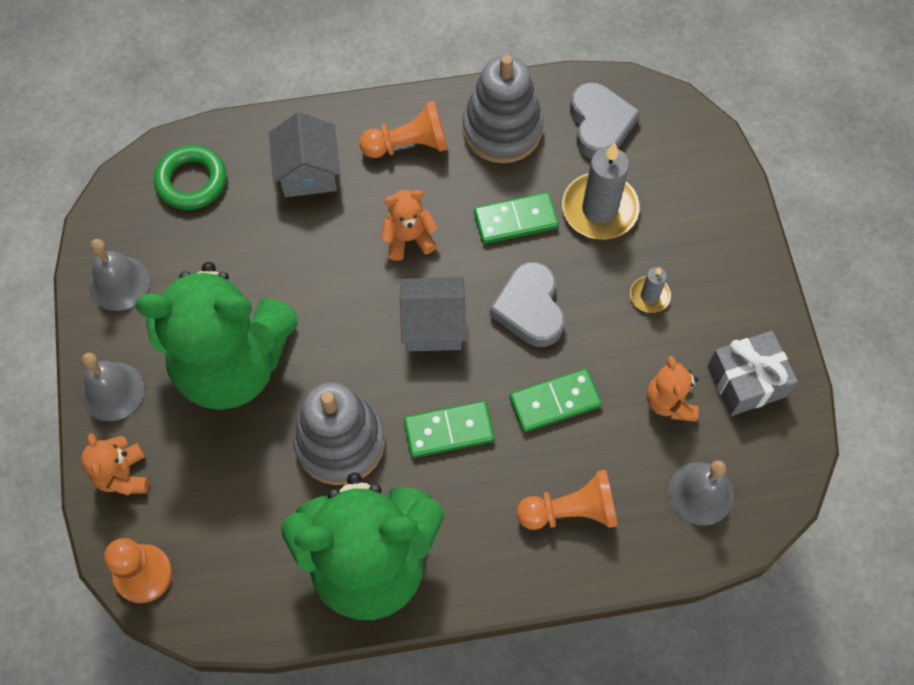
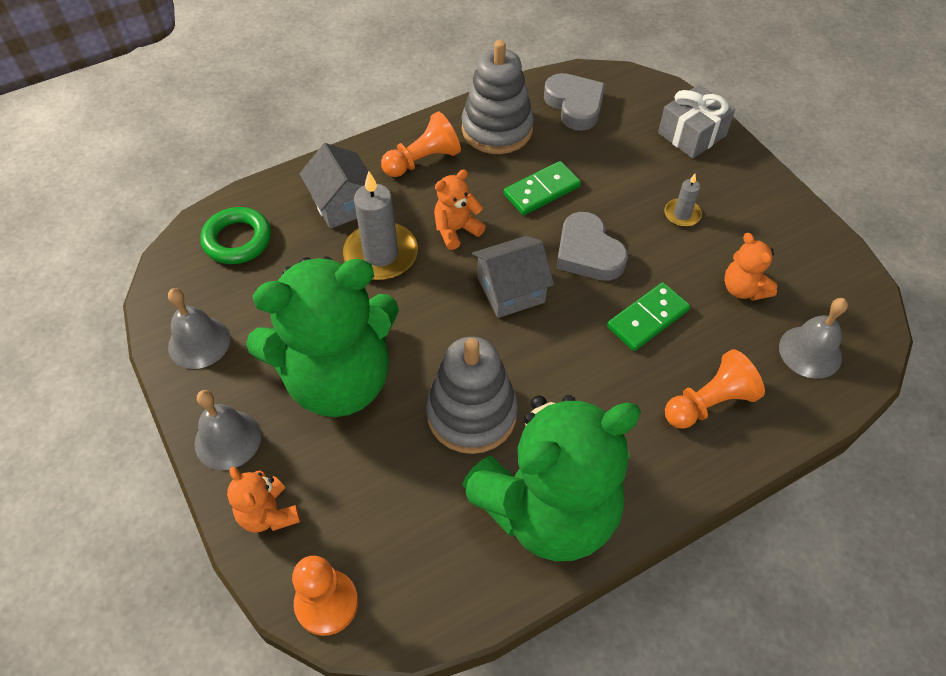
camera: 20 degrees left, 10 degrees down
green domino [404,401,494,458] -> none
grey candle [562,143,640,240] -> grey candle moved to [343,171,418,280]
grey gift [707,331,798,416] -> grey gift moved to [658,85,735,158]

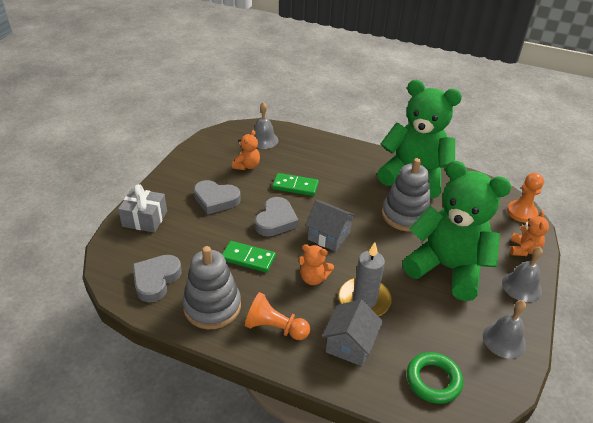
camera: 130 degrees left, 15 degrees down
grey candle [664,174,702,227] -> grey heart [194,180,241,215]
orange pawn [665,349,765,429] -> none

